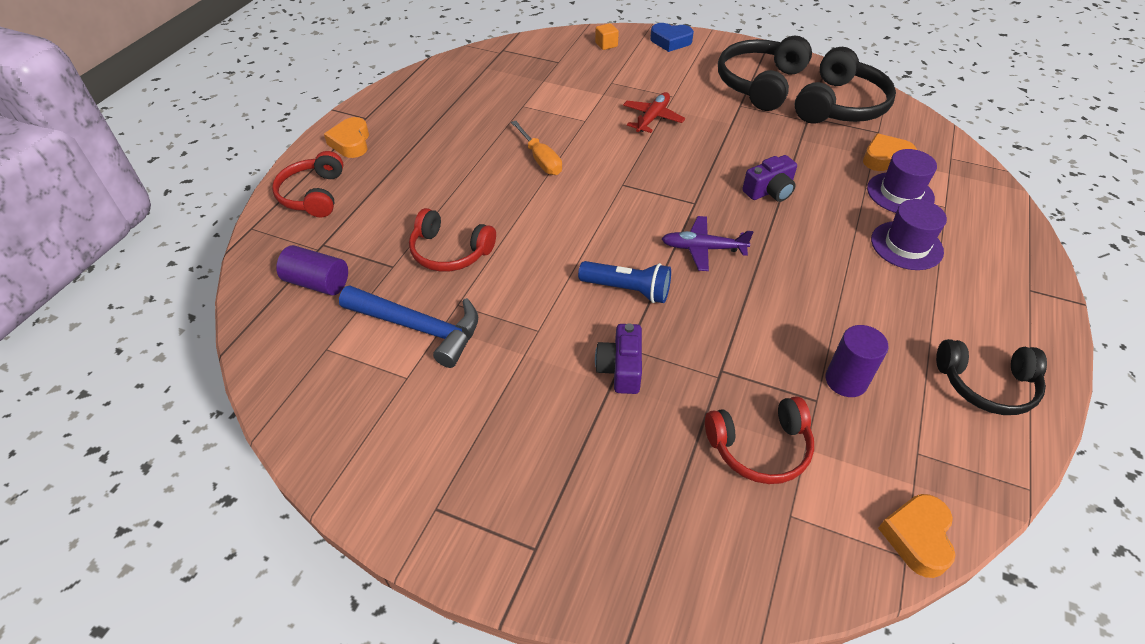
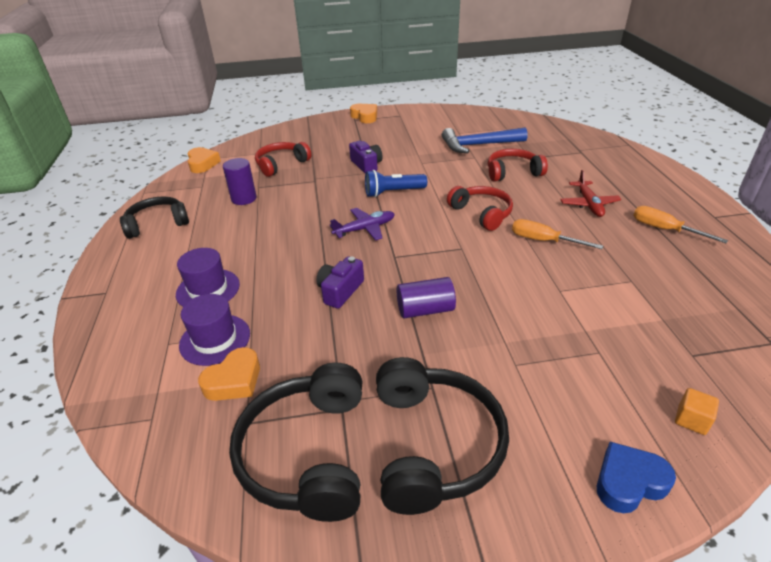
camera: 150 degrees right, 10 degrees down
red headphones [272,151,343,217] -> red headphones moved to [447,186,513,231]
purple cylinder [276,245,348,295] -> purple cylinder moved to [396,277,456,318]
orange heart [324,117,369,158] -> orange heart moved to [350,104,377,123]
red plane [623,92,685,133] -> red plane moved to [560,170,621,217]
none -> orange screwdriver [633,206,728,243]

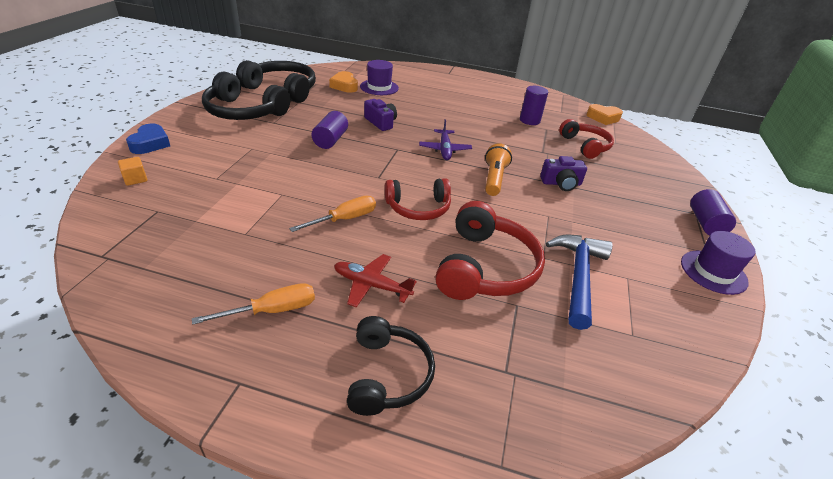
camera: 110 degrees right, 0 degrees up
black headphones [120,196,189,239] -> black headphones moved to [347,316,435,416]
purple hat [176,248,240,307] -> purple hat moved to [681,231,756,295]
orange heart [350,104,377,123] -> purple cylinder [690,189,736,235]
blue flashlight [365,170,427,197] -> orange flashlight [485,143,512,196]
red headphones [488,149,548,182] -> red headphones [435,201,545,300], size x1.51

